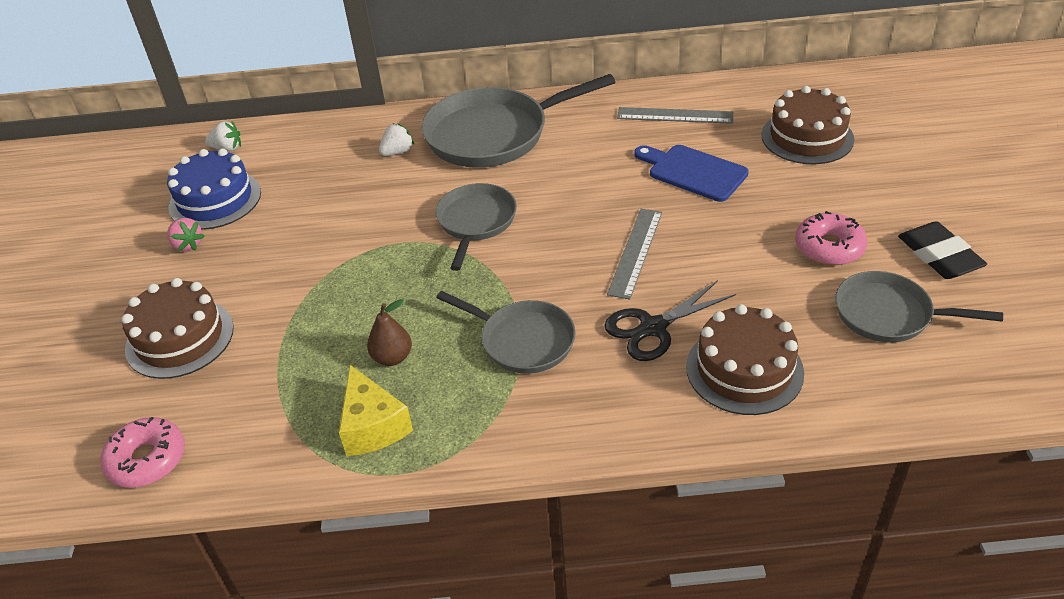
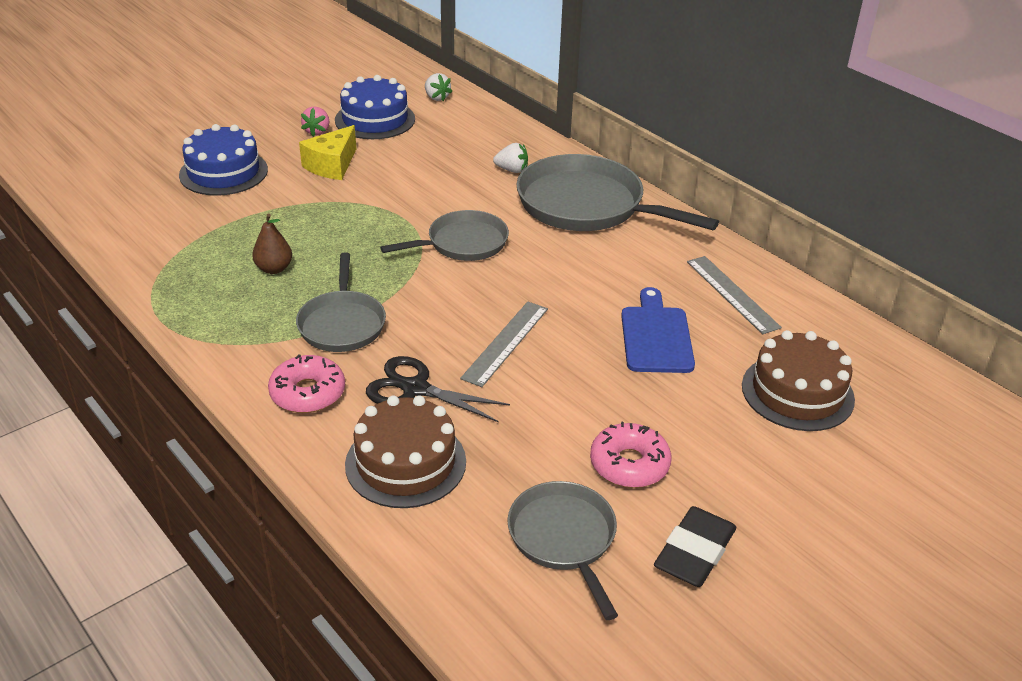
camera: 50 degrees right, 5 degrees down
pink donut [101,417,185,488] -> pink donut moved to [268,354,345,413]
brown cake [121,278,234,379] -> blue cake [179,124,268,196]
yellow cheese [339,365,413,456] -> yellow cheese moved to [299,125,356,180]
grey ruler [607,209,662,300] -> grey ruler turned 45 degrees counterclockwise [460,302,548,387]

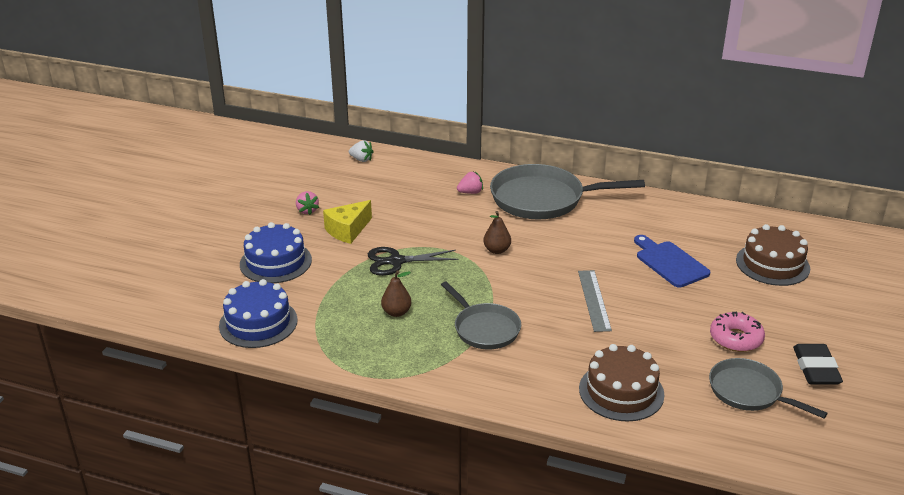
camera: 30 degrees left, 5 degrees down
pink donut [268,354,345,413] -> none
yellow cheese [299,125,356,180] -> yellow cheese turned 45 degrees clockwise [323,200,372,244]
blue cake [335,75,415,139] -> blue cake moved to [219,279,298,348]
black scissors [366,356,510,423] -> black scissors moved to [368,247,459,276]
grey pan [380,210,509,261] -> brown pear [483,211,511,254]
white strawberry [493,143,528,173] -> pink strawberry [457,172,483,194]
grey ruler [687,256,782,334] -> none

